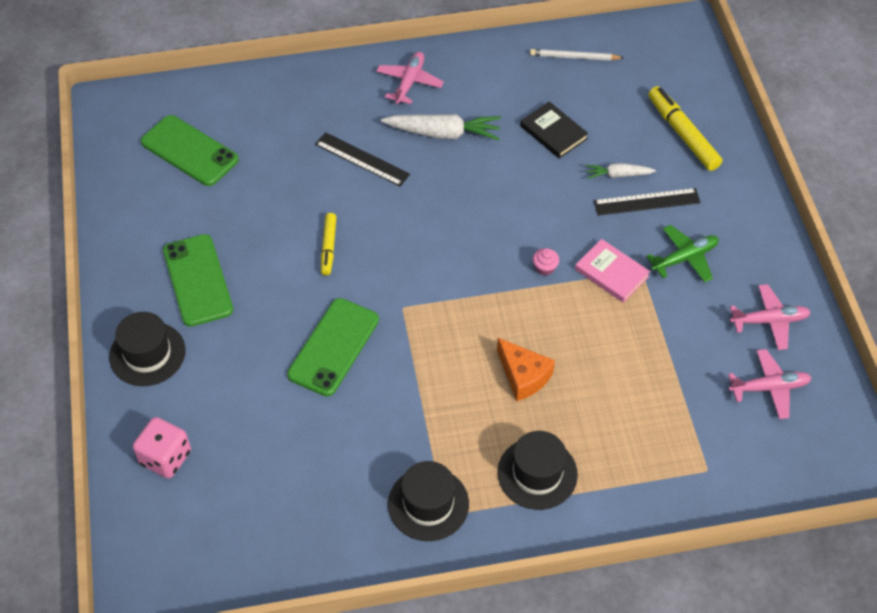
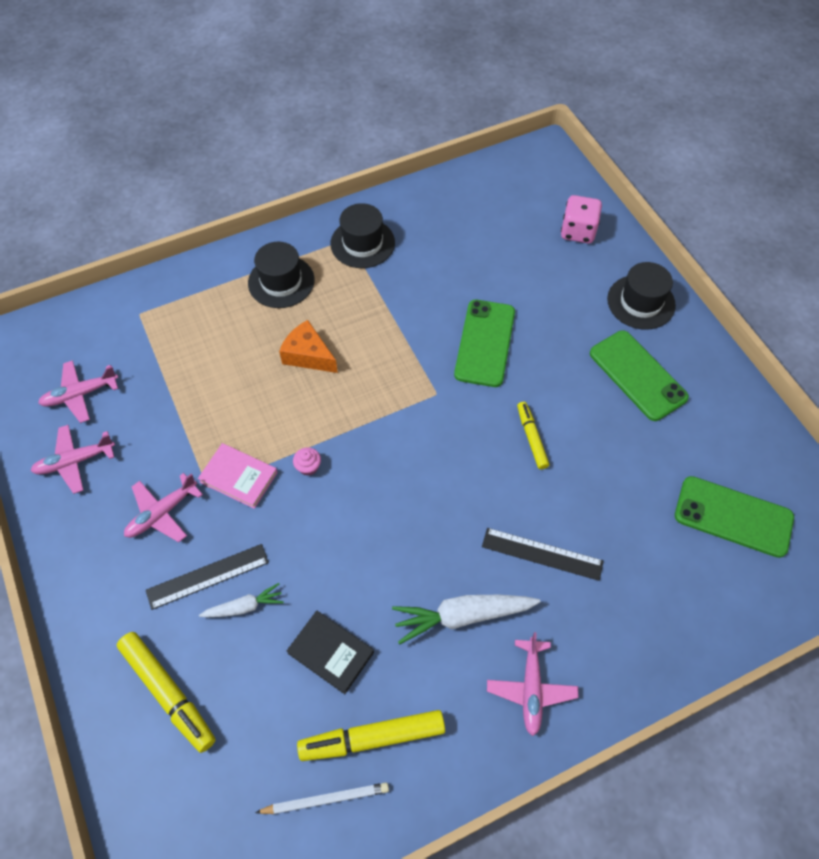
camera: 165 degrees right, 5 degrees up
green plane [646,225,719,282] -> pink plane [124,473,203,542]
none -> yellow marker [297,710,445,761]

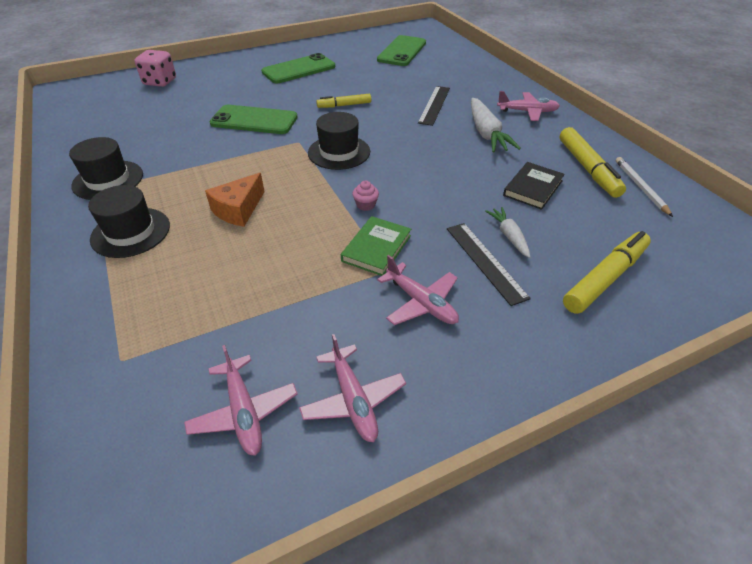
camera: 90 degrees left, 15 degrees down
pink book [198,443,278,509] -> green book [341,216,411,276]
black hat [607,262,676,330] -> black hat moved to [308,112,370,170]

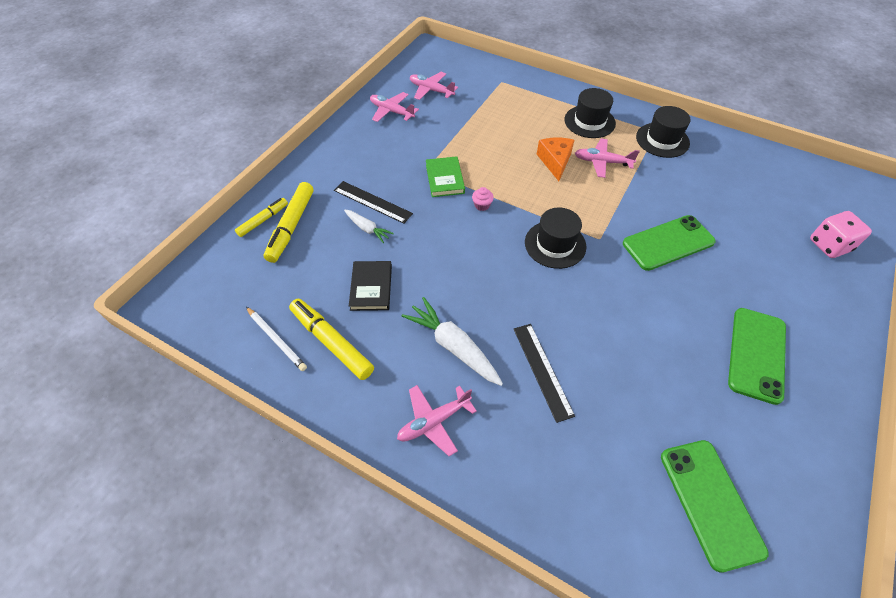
camera: 145 degrees right, 10 degrees up
yellow marker [316,94,371,108] -> yellow marker moved to [235,198,288,237]
pink plane [377,255,459,325] -> pink plane moved to [575,139,640,178]

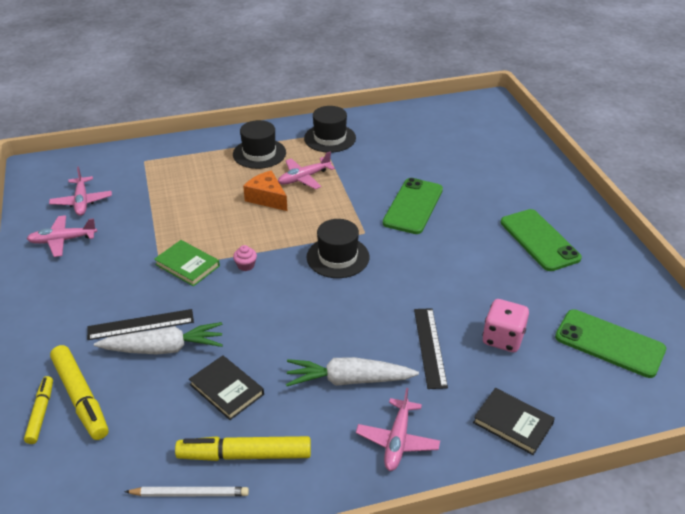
camera: 45 degrees left, 15 degrees down
white carrot [344,210,394,243] -> white carrot [94,322,223,355], size x1.75
pink plane [410,72,458,100] -> pink plane turned 90 degrees counterclockwise [49,166,112,216]
black ruler [514,324,575,423] -> black ruler turned 60 degrees clockwise [414,308,448,389]
pink dice [810,211,872,258] -> pink dice moved to [483,299,529,352]
none -> black book [473,388,555,455]

